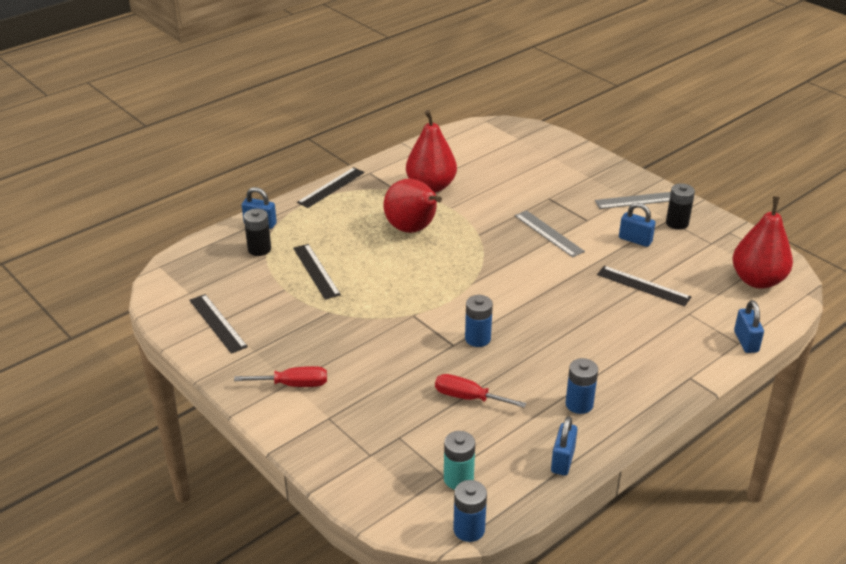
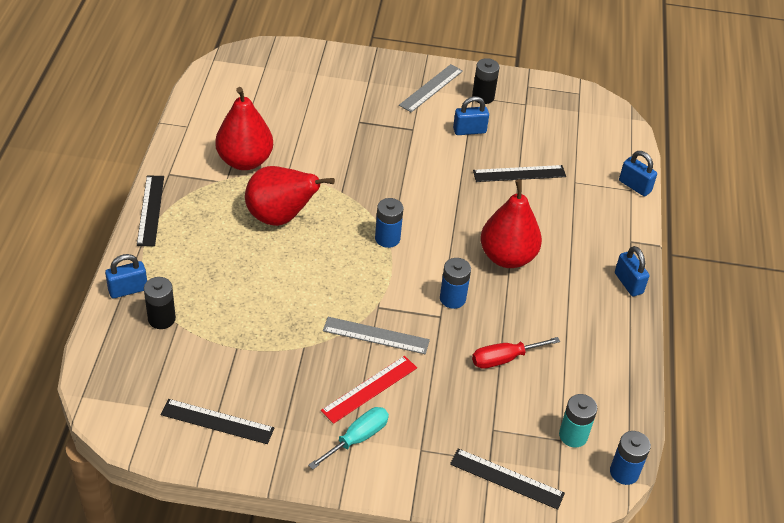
camera: 45 degrees left, 10 degrees up
red screwdriver [234,366,327,387] -> turquoise screwdriver [308,407,389,470]
black ruler [293,244,341,299] -> black ruler moved to [450,448,565,510]
grey ruler [515,210,585,257] -> grey ruler moved to [323,317,430,354]
blue padlock [551,416,578,476] -> blue padlock moved to [615,246,649,296]
blue battery [565,358,598,414] -> blue battery moved to [375,198,403,248]
red pear [732,196,793,289] -> red pear moved to [481,179,542,268]
none -> red ruler [321,356,417,424]

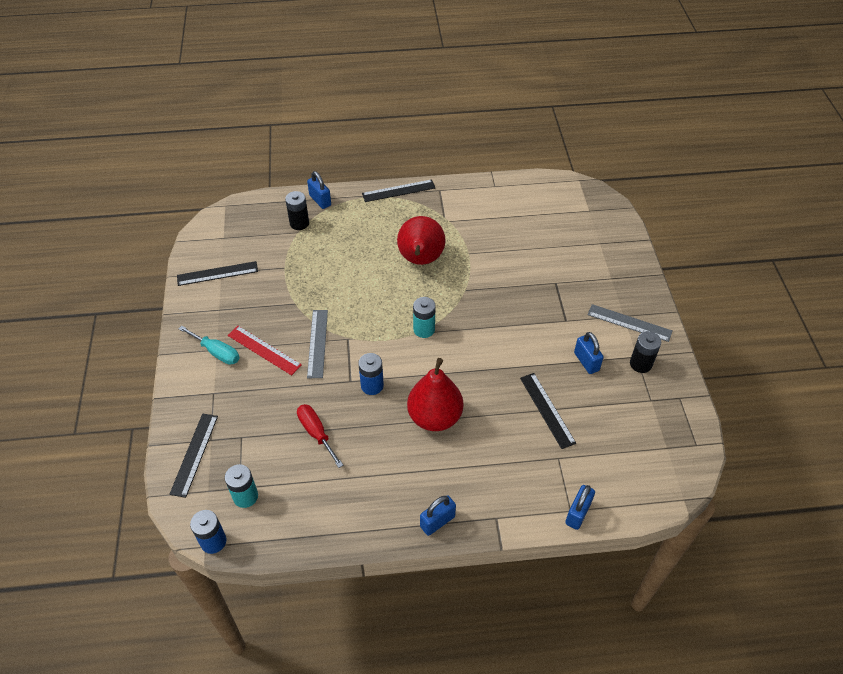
camera: 80 degrees right, 5 degrees up
black ruler [160,399,274,444] -> black ruler turned 75 degrees clockwise [177,261,258,286]
red pear [215,87,273,170] -> none
blue battery [375,198,403,248] -> turquoise battery [413,297,436,338]

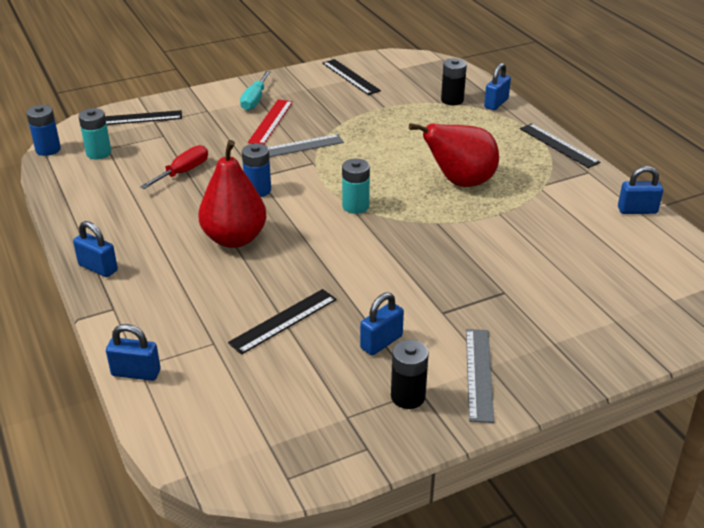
camera: 70 degrees right, 15 degrees down
none -> blue padlock [618,166,663,214]

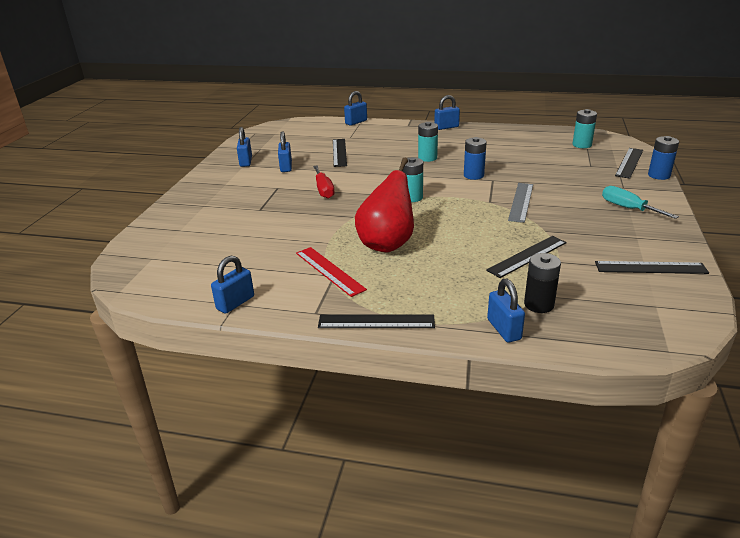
camera: 130 degrees right, 5 degrees down
blue battery [26,105,61,156] -> blue battery moved to [648,136,679,180]
red screwdriver [140,145,208,189] -> red screwdriver moved to [313,165,335,199]
red pear [198,140,266,248] -> turquoise battery [418,122,438,162]
red ruler [248,99,293,145] -> red ruler moved to [296,247,367,297]
black battery [391,340,429,409] -> blue padlock [237,127,252,167]
grey ruler [466,329,494,423] -> none
none -> black ruler [486,236,567,278]

